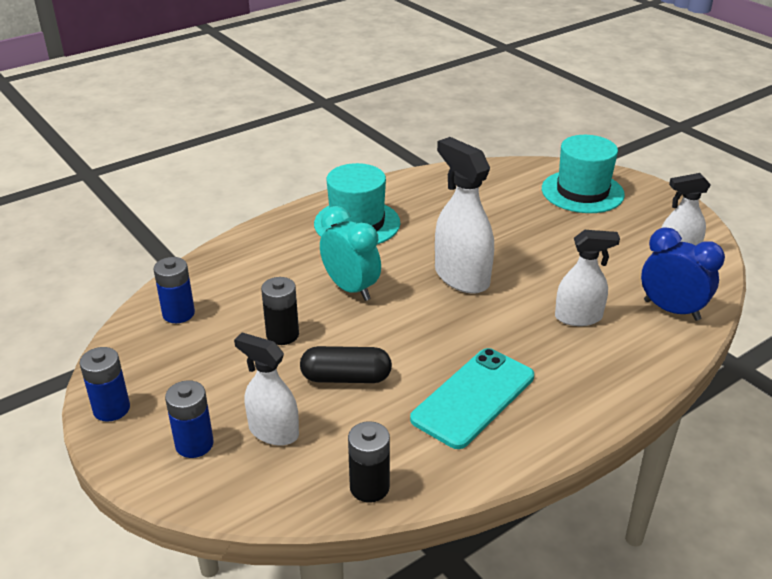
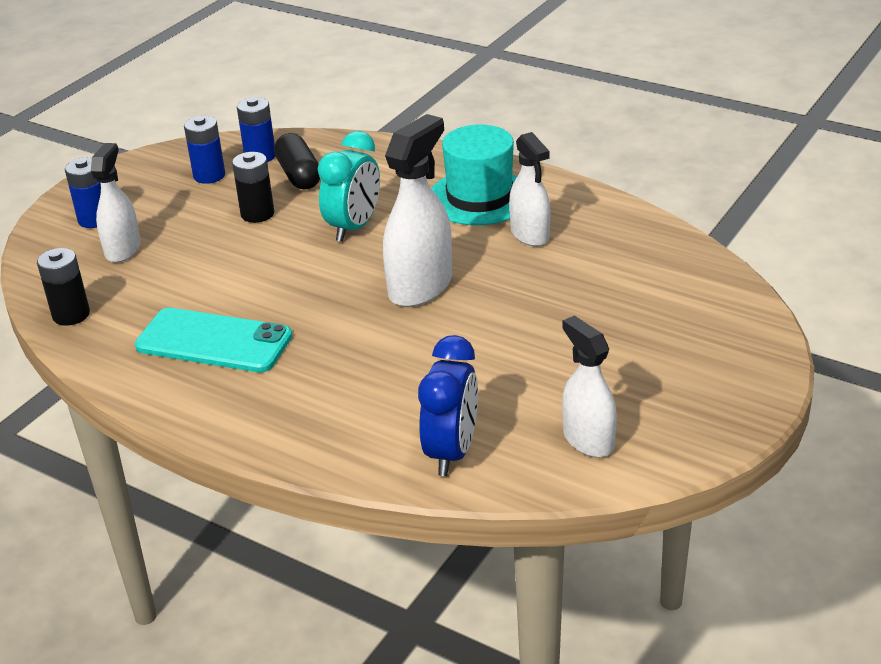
camera: 70 degrees right, 0 degrees up
blue battery [79,347,130,422] -> blue battery moved to [184,116,225,184]
black capsule [300,346,392,383] -> black capsule moved to [274,133,320,189]
turquoise hat [542,135,625,213] -> none
white spray bottle [555,230,620,326] -> white spray bottle moved to [509,132,550,246]

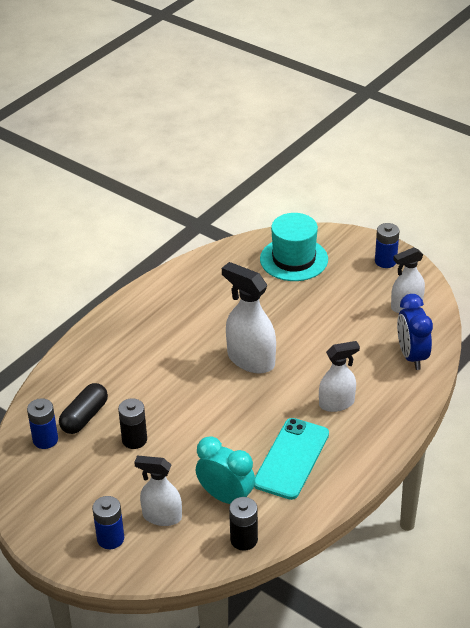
camera: 85 degrees left, 5 degrees up
blue battery [184,116,225,184] -> blue battery moved to [375,223,399,268]
black capsule [274,133,320,189] -> black capsule turned 45 degrees counterclockwise [59,383,108,434]
turquoise clock [318,131,380,242] -> turquoise clock moved to [196,436,255,504]
blue clock [418,335,478,476] -> blue clock turned 120 degrees counterclockwise [397,294,433,370]
turquoise hat [431,125,517,225] -> turquoise hat moved to [260,213,328,281]
white spray bottle [509,132,550,246] -> white spray bottle moved to [319,341,360,412]

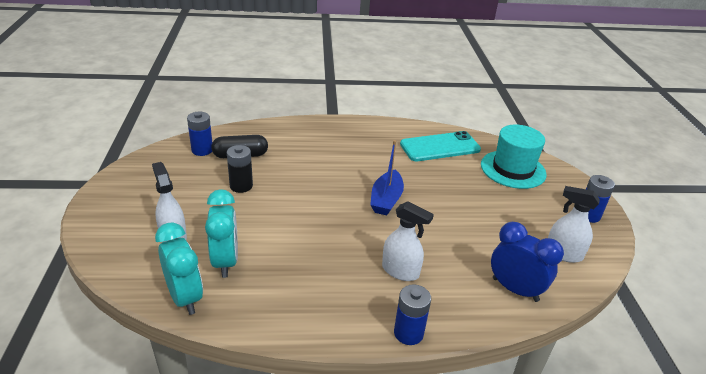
camera: 45 degrees right, 5 degrees down
blue battery [92,496,124,549] -> blue battery moved to [394,284,431,345]
white spray bottle [222,262,276,373] -> blue boat [370,140,404,215]
black battery [229,497,258,551] -> turquoise clock [155,222,203,315]
turquoise phone [254,418,329,500] -> turquoise phone moved to [400,131,481,161]
blue clock [397,294,433,370] -> blue clock turned 90 degrees clockwise [491,222,564,302]

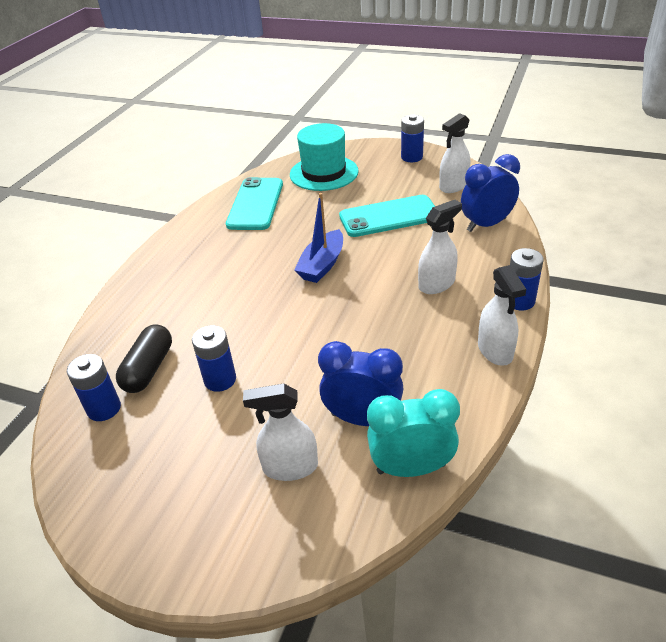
camera: 60 degrees left, 5 degrees up
turquoise clock [205,189,238,278] -> blue clock [318,341,404,426]
black battery [227,145,253,193] -> blue battery [192,325,236,392]
blue boat [370,140,404,215] -> blue boat turned 75 degrees clockwise [294,193,343,283]
none -> turquoise phone [339,195,435,237]
none -> white spray bottle [478,265,526,366]

